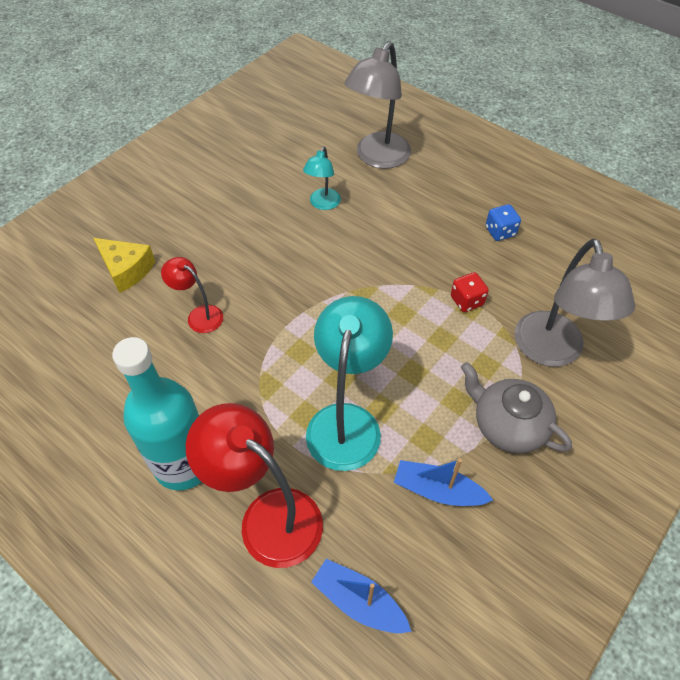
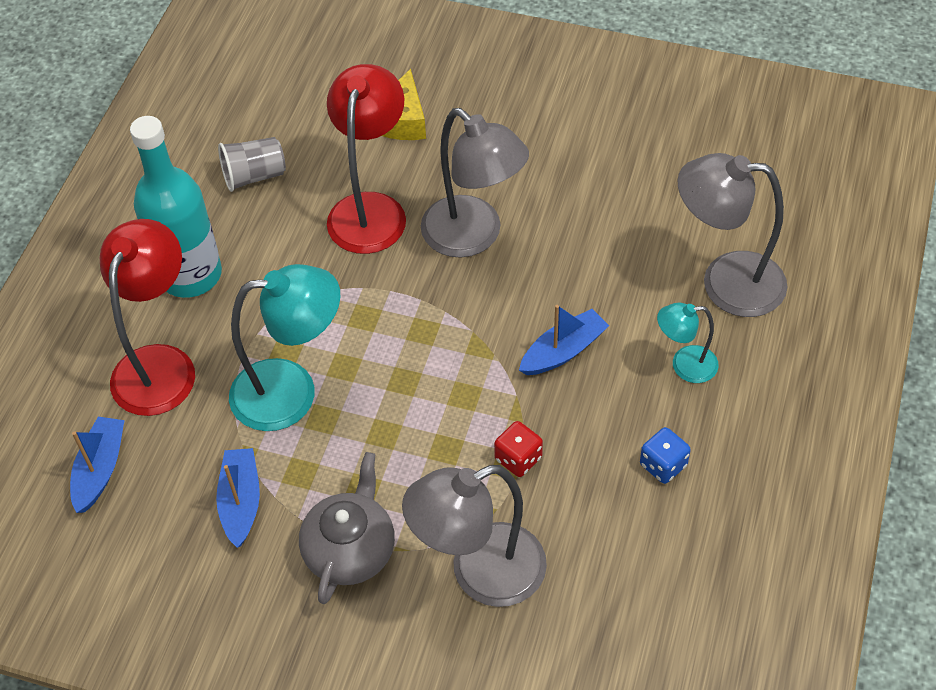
camera: 70 degrees right, 0 degrees up
red lamp [161,257,223,333] -> red lamp [327,64,406,254], size x1.87
turquoise lamp [303,146,341,210] -> turquoise lamp moved to [657,303,719,383]
none -> grey cup [218,137,286,192]
none -> grey lamp [421,108,529,258]
none -> blue boat [519,305,609,375]

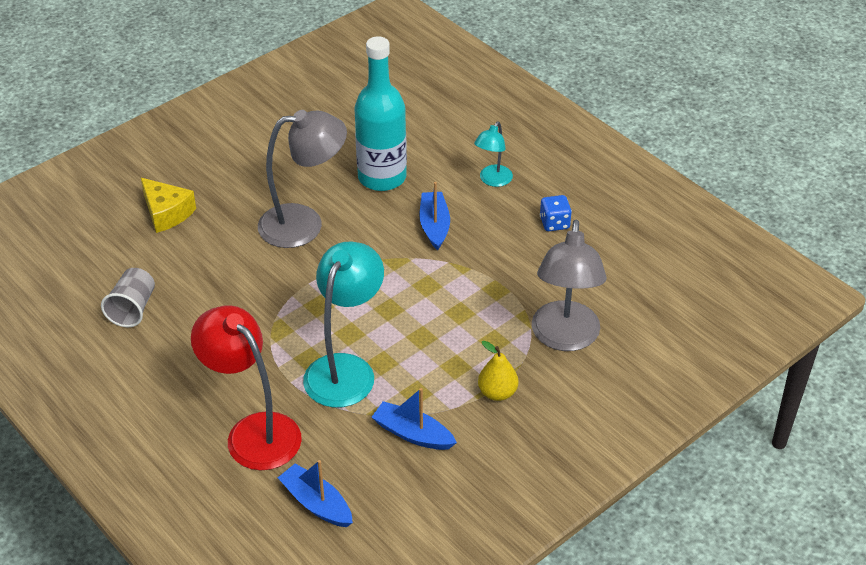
camera: 60 degrees left, 10 degrees down
turquoise bottle [130,116,222,298] -> turquoise bottle moved to [354,36,407,191]
grey teapot [299,452,395,604] -> yellow pear [478,341,518,401]
red lamp [327,64,406,254] -> none
red dice [494,421,543,477] -> none
grey lamp [678,153,787,317] -> none

